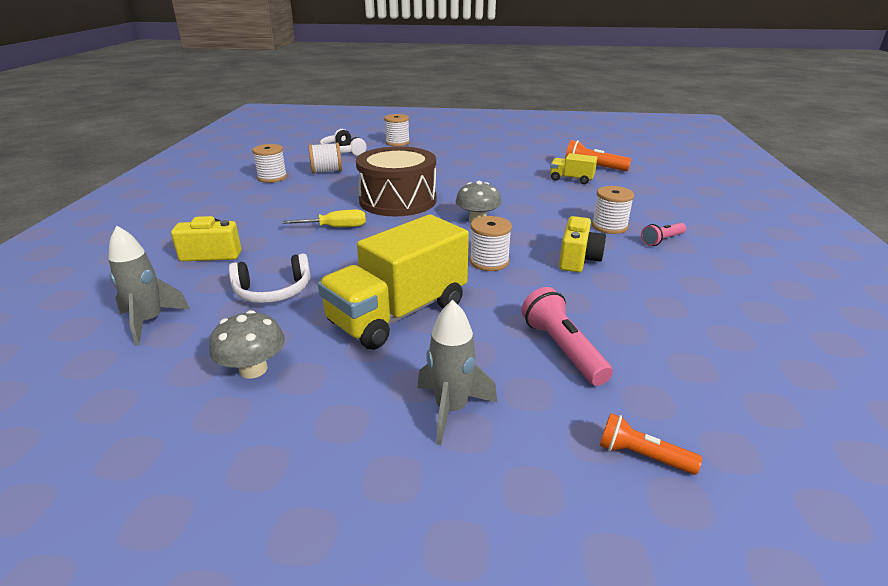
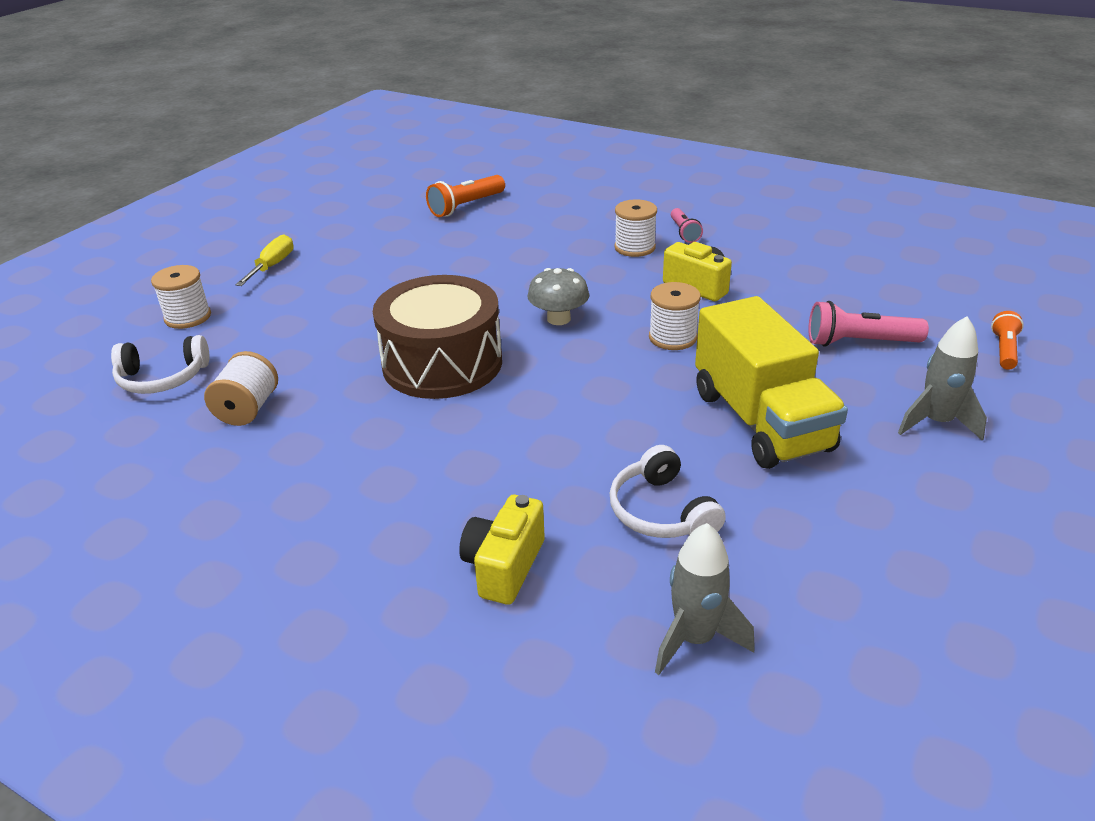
camera: 65 degrees left, 5 degrees up
grey mushroom [209,310,285,379] -> none
white headphones [229,253,311,303] -> white headphones turned 150 degrees clockwise [610,445,726,538]
white spool [252,144,287,183] -> none
yellow screwdriver [283,210,366,227] -> yellow screwdriver moved to [235,235,294,286]
yellow truck [550,153,598,184] -> none
orange flashlight [600,413,702,475] -> orange flashlight turned 150 degrees clockwise [991,311,1024,370]

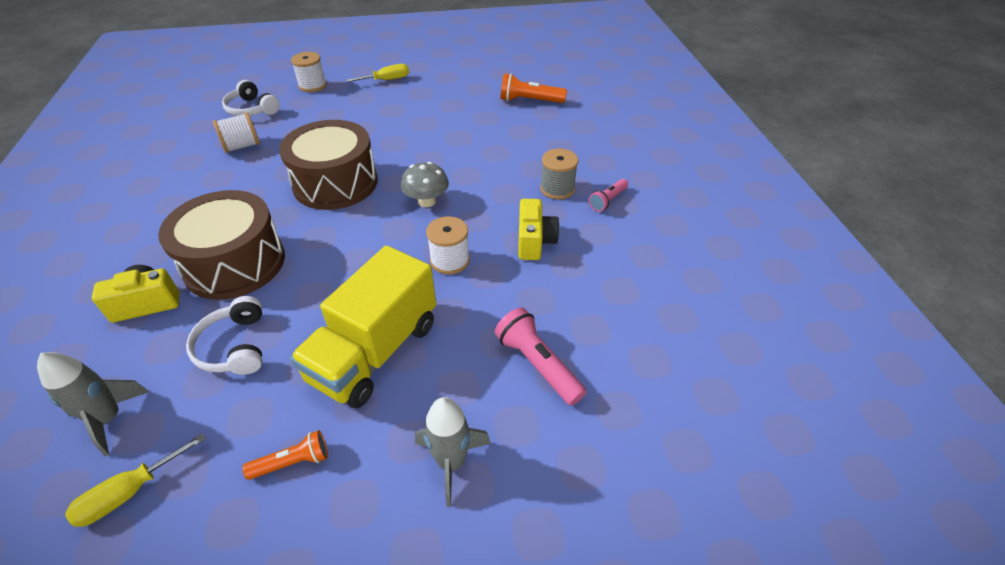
camera: 50 degrees right, 10 degrees up
white headphones [610,445,726,538] -> white headphones turned 45 degrees counterclockwise [186,296,262,375]
white spool [614,199,657,257] -> grey spool [540,149,579,199]
orange flashlight [991,311,1024,370] -> orange flashlight moved to [242,430,328,480]
none -> yellow screwdriver [65,433,206,527]
none -> brown drum [158,190,285,300]

